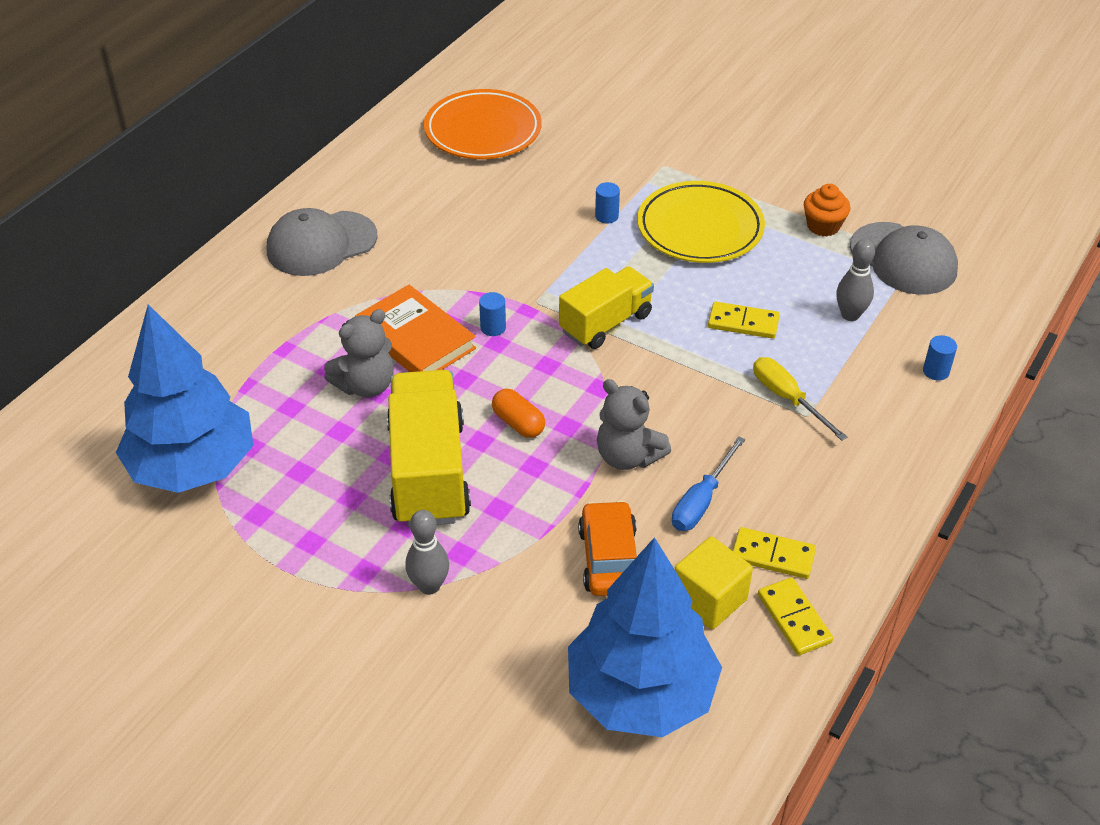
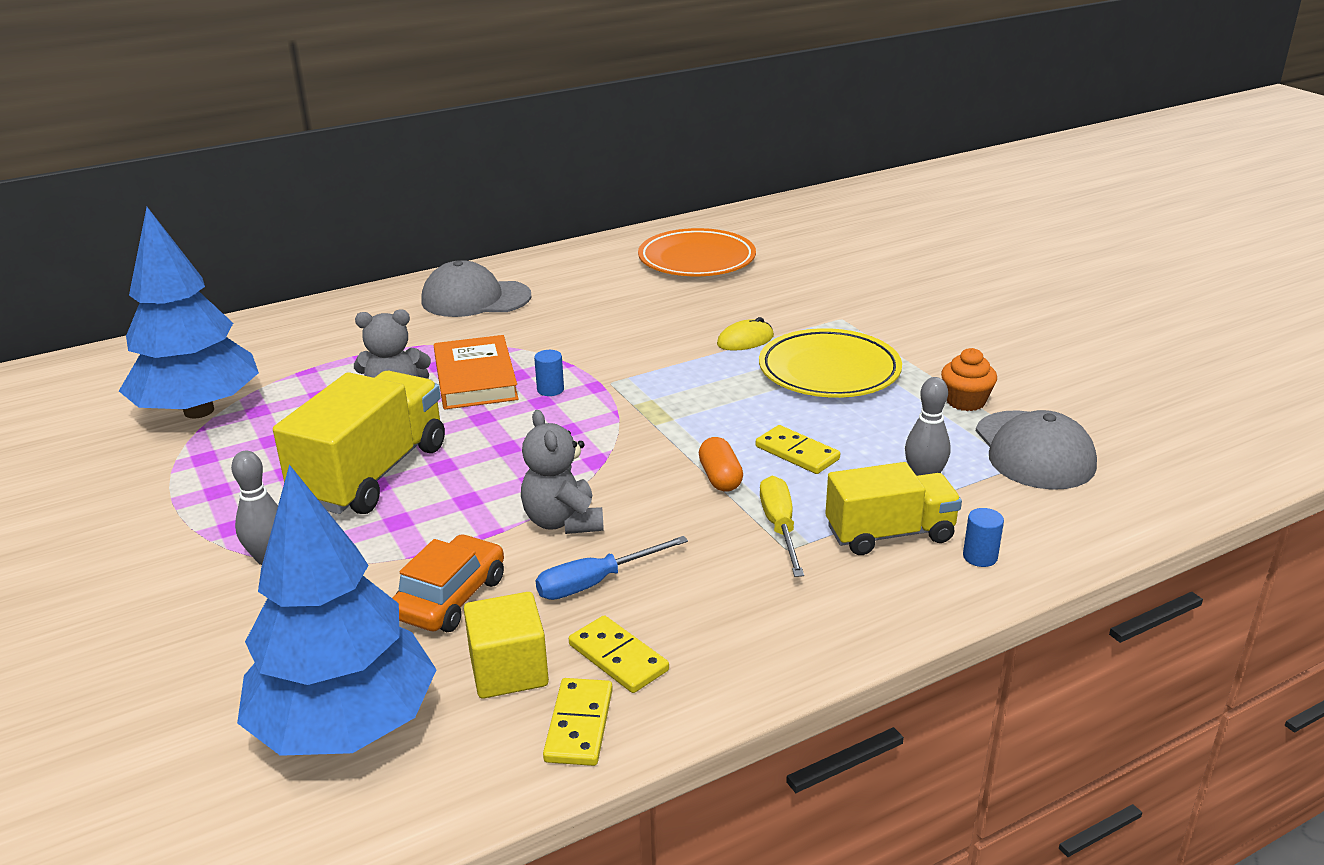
camera: 30 degrees right, 15 degrees down
orange capsule [492,389,545,438] -> orange capsule moved to [699,437,743,492]
yellow truck [559,266,654,349] -> yellow truck moved to [825,462,962,555]
blue cylinder [595,182,620,223] -> yellow mouse [717,317,774,351]

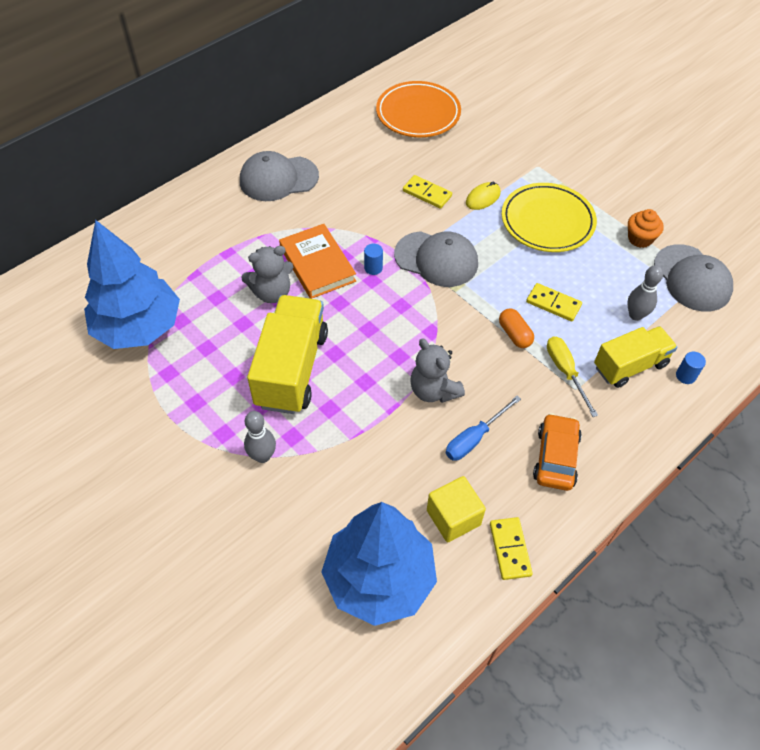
camera: 15 degrees left, 25 degrees up
orange car [392,534,504,632] -> orange car moved to [533,413,582,491]
yellow domino [569,615,669,693] -> yellow domino moved to [403,175,452,209]
none -> grey cap [394,231,478,287]

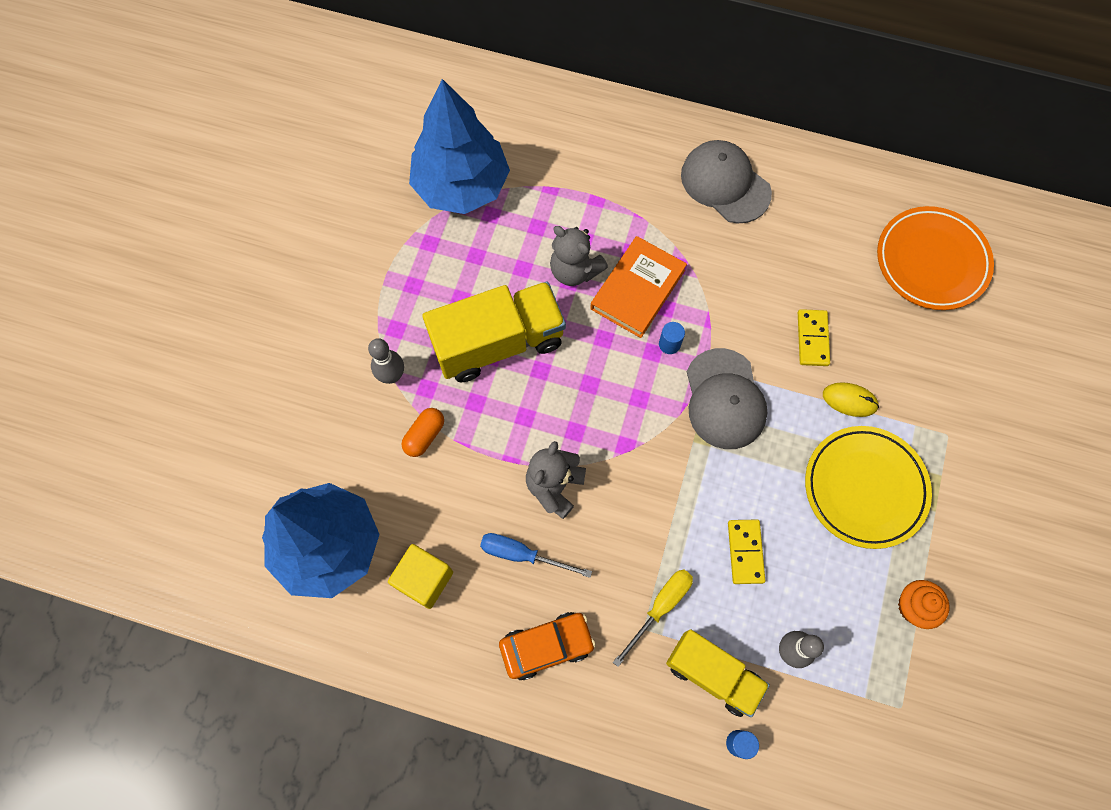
camera: 60 degrees right, 15 degrees up
yellow domino [490,517,533,580] -> none
orange capsule [499,309,534,348] -> orange capsule moved to [402,408,444,457]
grey cap [654,244,733,312] -> none

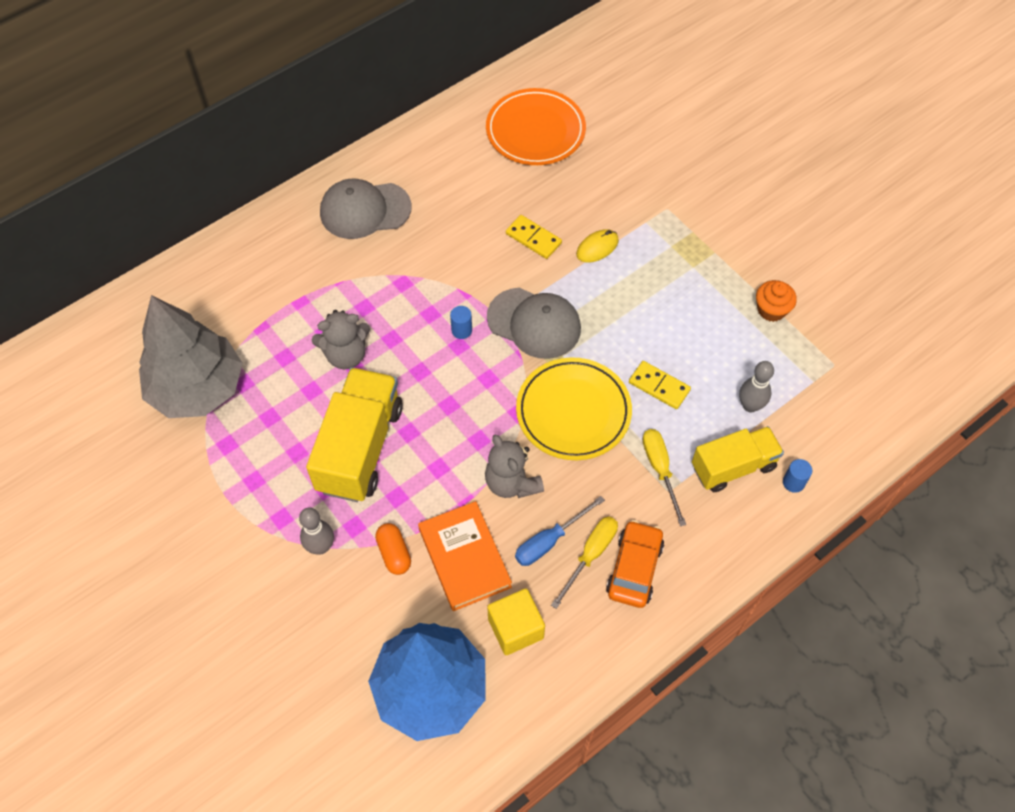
camera: 55 degrees left, 10 degrees down
blue tree [409,79,510,214] -> grey tree [139,295,243,418]
orange book [590,236,687,338] -> orange book moved to [418,501,512,611]
yellow plate [805,426,932,549] -> yellow plate moved to [516,357,632,460]
none -> yellow screwdriver [551,516,618,609]

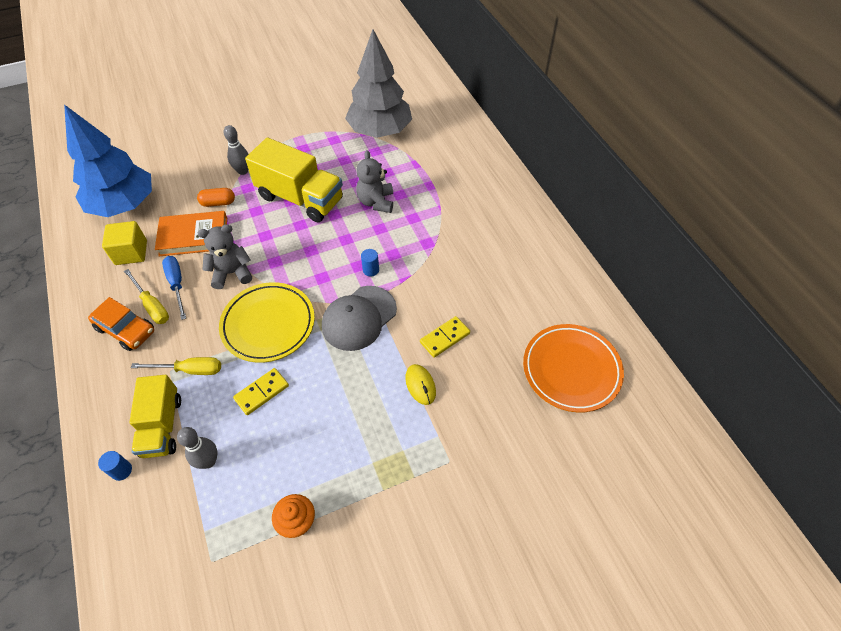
camera: 105 degrees right, 5 degrees down
grey cap [320,179,412,239] -> none

